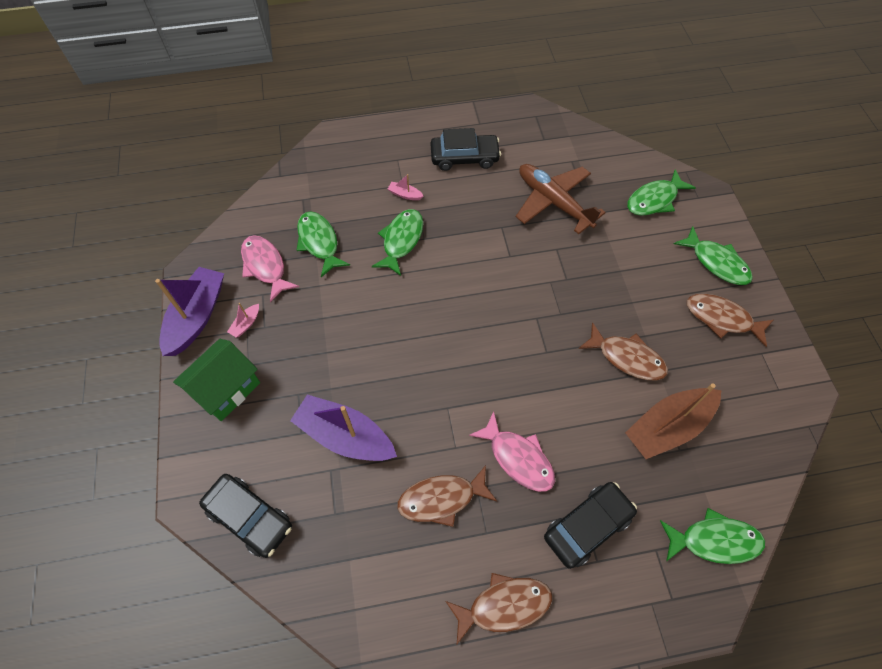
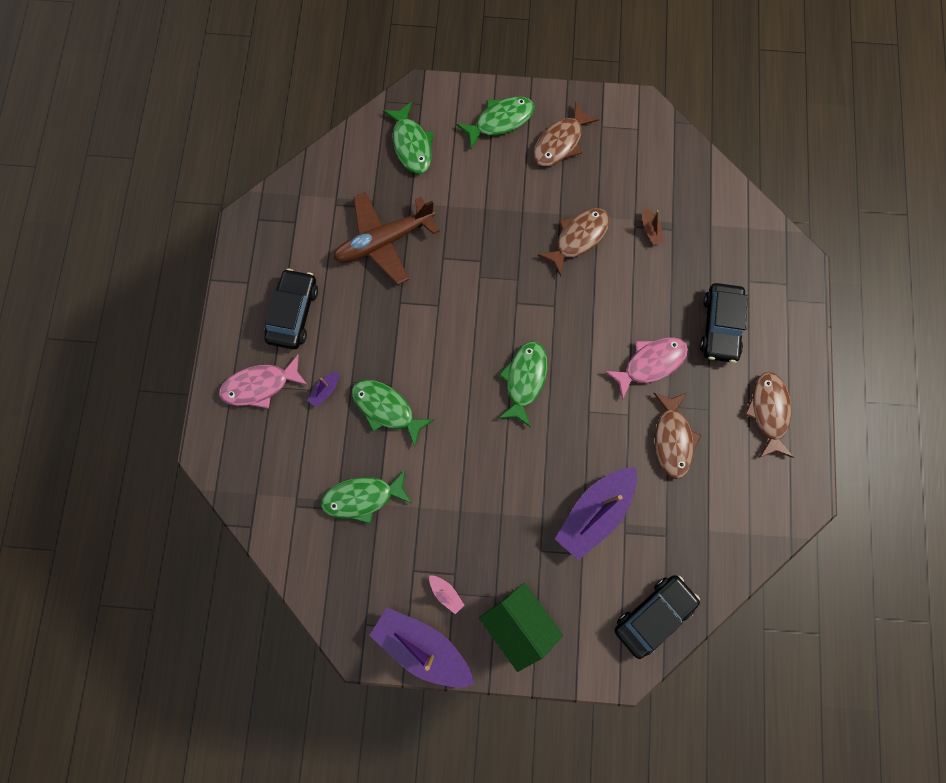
camera: 75 degrees left, 15 degrees up
pink fish [241,235,299,302] -> pink fish moved to [219,354,307,408]
pink boat [388,174,423,200] -> purple boat [307,371,339,408]
black car [544,482,637,569] -> black car turned 150 degrees counterclockwise [699,283,748,363]
brown boat [625,383,721,459] -> brown boat [643,208,664,245], size x0.41
green fish [660,508,765,564] -> green fish moved to [498,341,548,427]

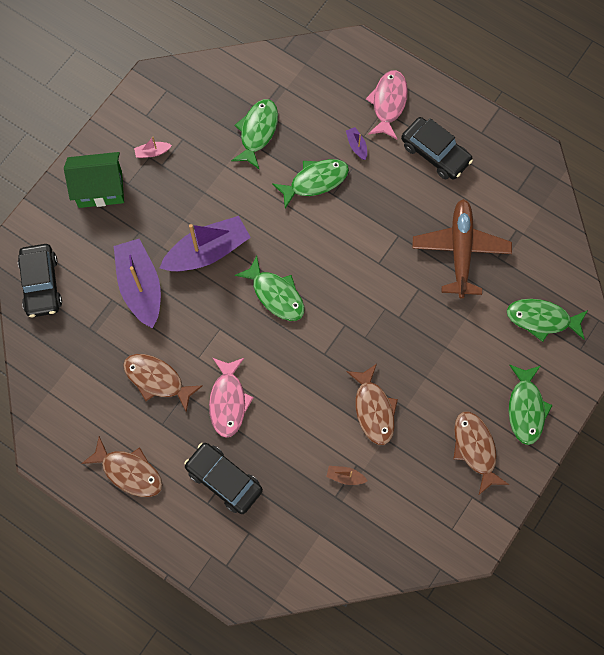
camera: 120 degrees right, 5 degrees down
purple boat [369,607,474,688] -> purple boat moved to [160,216,251,271]

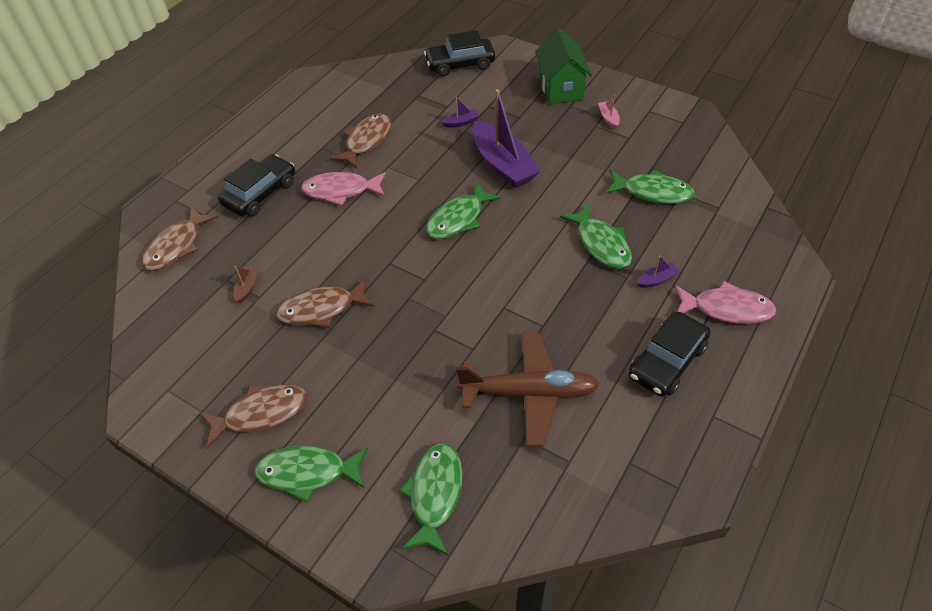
camera: 90 degrees right, 20 degrees down
brown fish [81,436,162,497] -> brown fish moved to [141,206,218,271]
purple boat [114,239,161,328] -> purple boat [442,97,479,128], size x0.41

